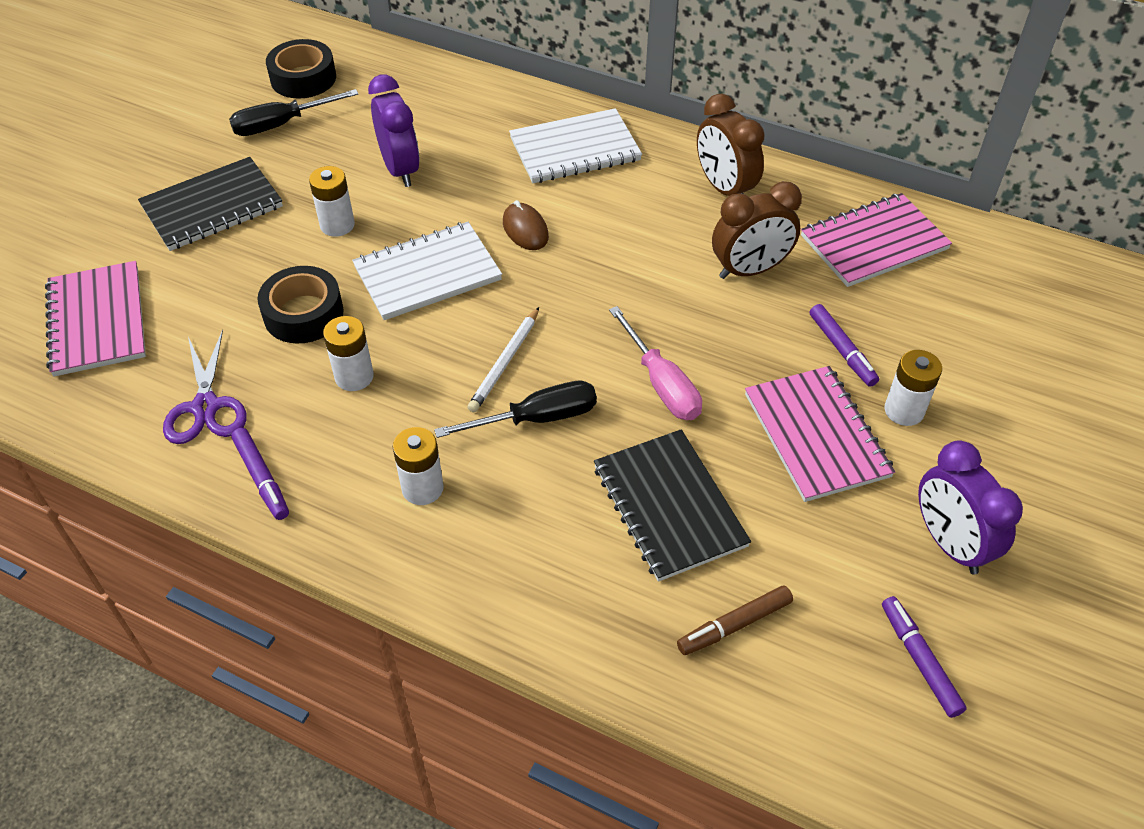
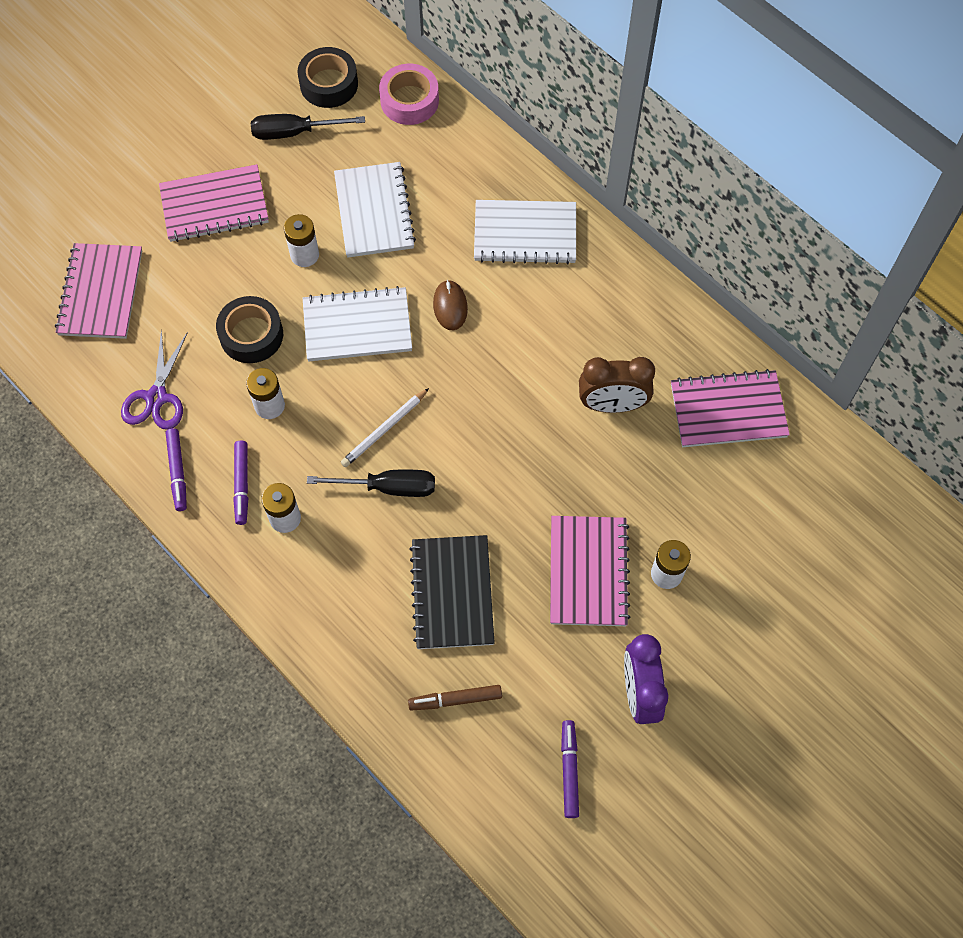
camera: 20 degrees right, 15 degrees up
black notebook [138,157,283,251] -> pink notebook [159,164,269,242]
purple clock [368,74,419,187] -> white notebook [334,162,416,257]
pink screwdriver [609,306,702,420] -> none
brown clock [697,94,765,196] -> none
purple marker [810,304,879,387] -> purple marker moved to [233,441,248,525]
none -> pink tape [379,64,439,125]

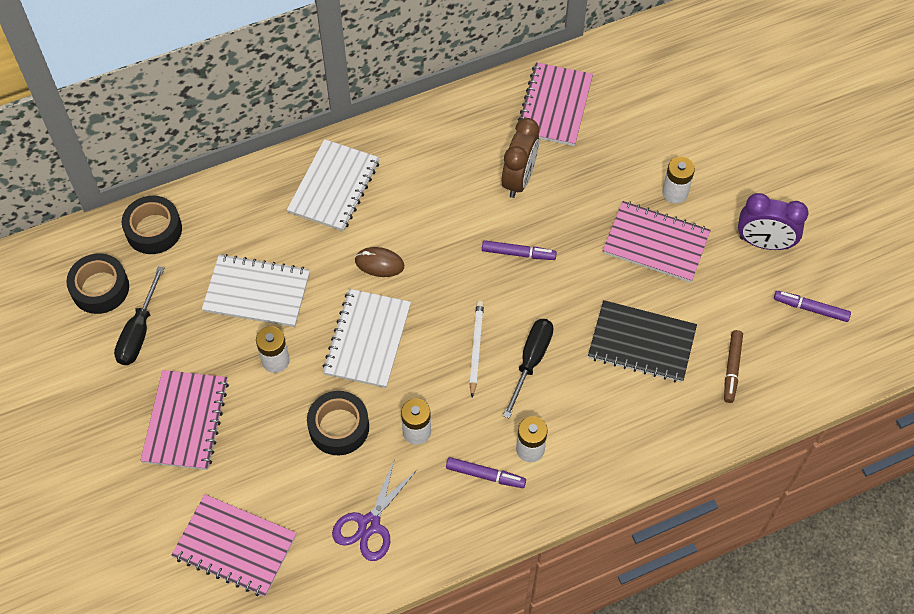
camera: 70 degrees left, 5 degrees down
purple scissors [121,329,188,430] -> purple scissors turned 90 degrees clockwise [332,458,417,561]
purple marker [166,428,187,511] -> purple marker moved to [482,240,557,260]
white pencil [341,388,429,467] -> white pencil turned 150 degrees counterclockwise [469,301,484,397]
pink tape [379,64,439,125] -> black tape [122,196,182,254]

